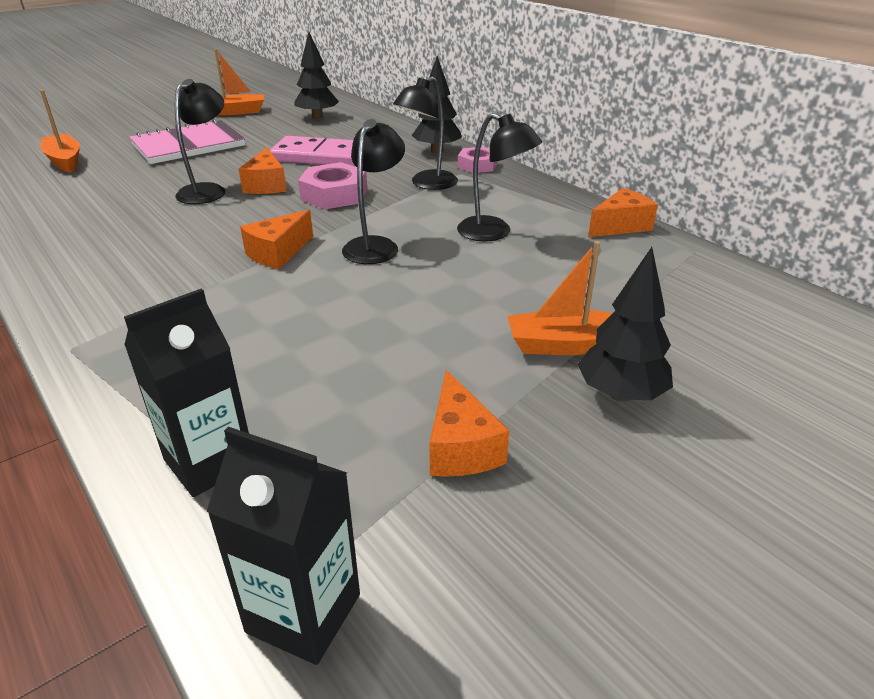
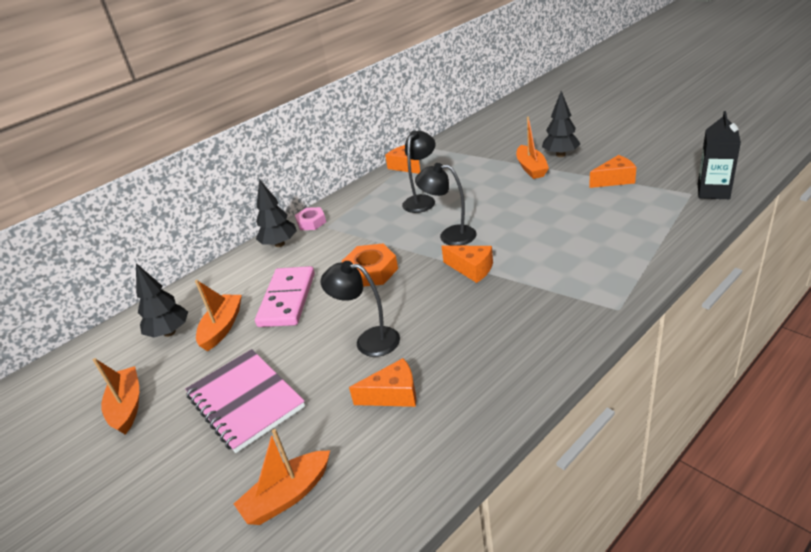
camera: 90 degrees left, 0 degrees up
black carton [124,288,249,497] -> none
orange cheese [239,148,287,194] -> orange cheese moved to [349,358,416,407]
pink nut [298,162,367,209] -> orange nut [342,243,398,287]
black lamp [393,76,458,190] -> none
none -> orange boat [195,280,242,351]

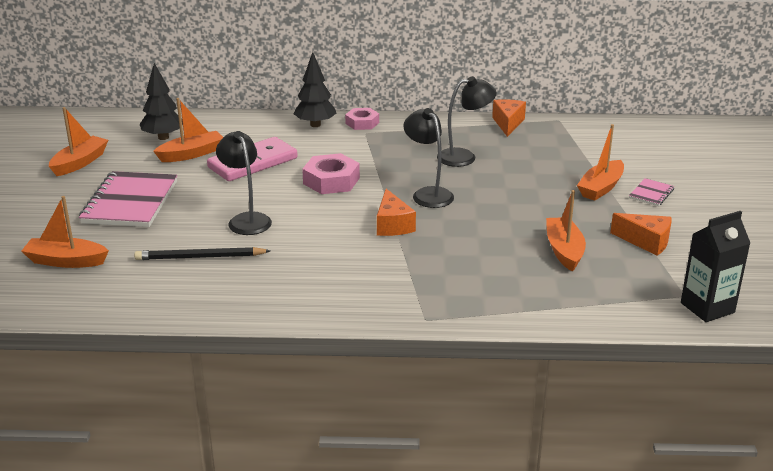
camera: 40 degrees right, 5 degrees down
orange nut [342,243,398,287] -> pink nut [302,153,360,194]
orange cheese [349,358,416,407] -> black pencil [134,247,270,260]
black tree [542,91,580,157] -> pink notebook [629,178,674,206]
none -> orange boat [546,190,586,272]

